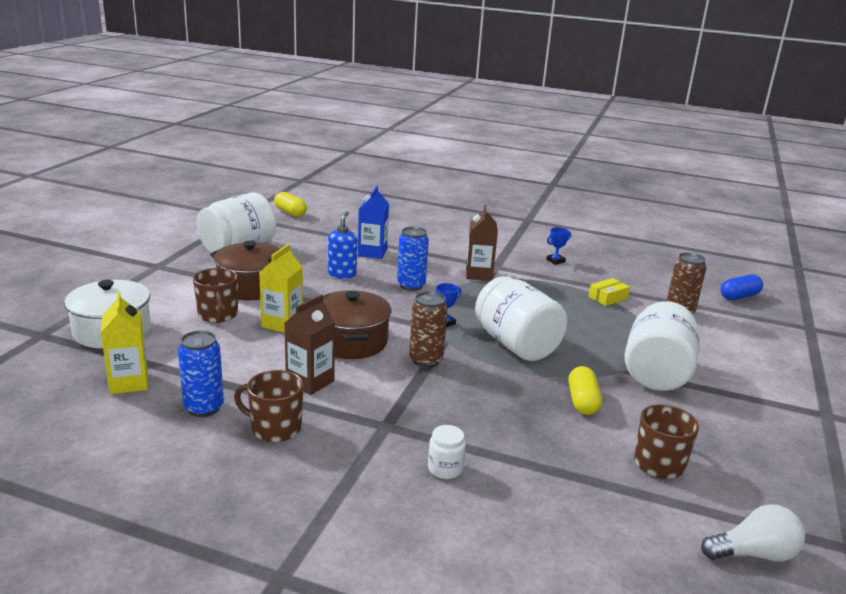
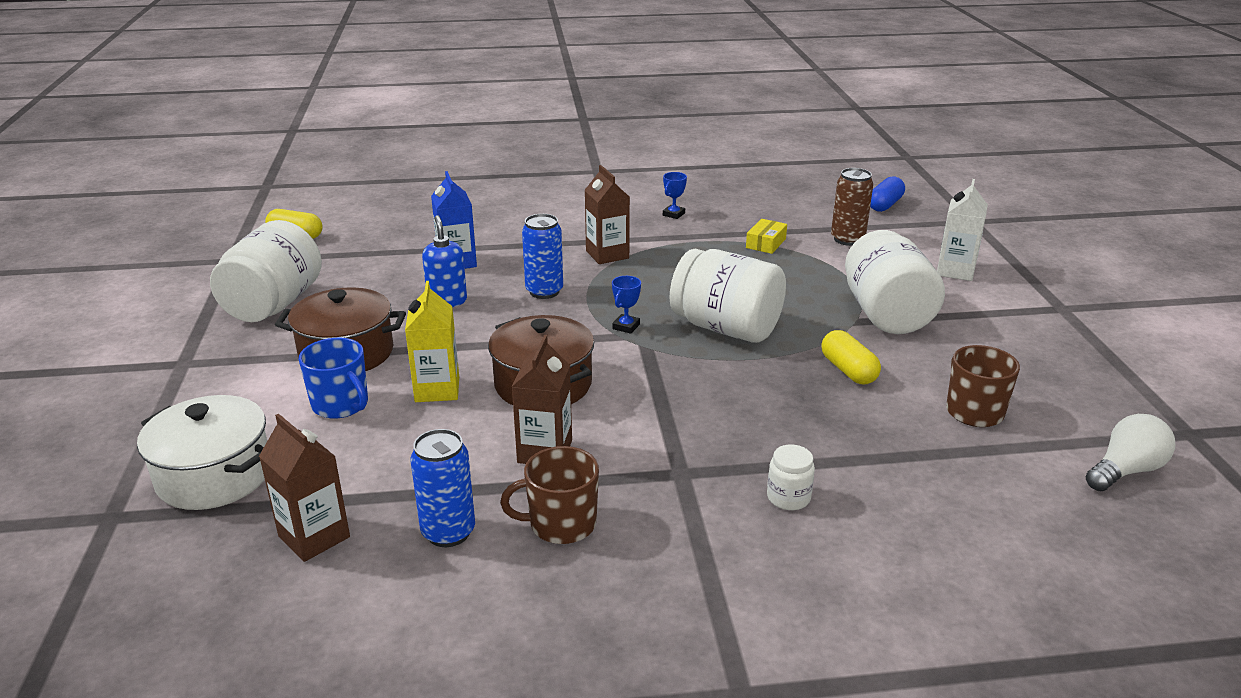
camera: 25 degrees left, 5 degrees up
yellow carton [101,291,148,394] -> brown carton [259,414,350,562]
brown mug [193,268,238,323] -> blue mug [299,338,368,419]
brown can [409,291,448,368] -> none
none -> white carton [937,179,988,281]

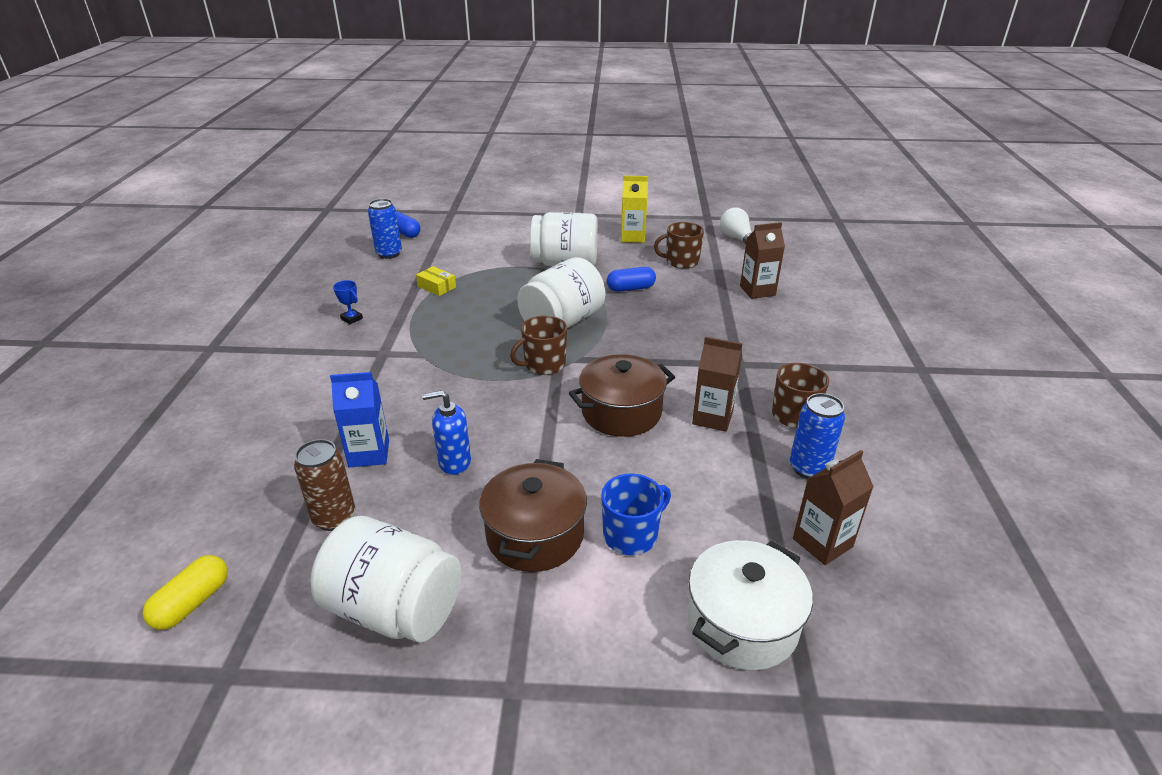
camera: 80 degrees left, 5 degrees up
yellow carton [405,281,459,402] -> yellow carton moved to [621,176,648,243]
blue can [522,214,563,299] -> blue can moved to [368,199,402,259]
brown carton [585,165,630,264] -> brown carton moved to [740,222,785,299]
blue trophy [612,276,641,334] -> brown mug [510,316,567,375]
white jar [767,445,815,510] -> none
yellow capsule [821,330,881,385] -> blue capsule [607,267,656,292]
brown can [831,168,873,246] -> brown can moved to [294,439,355,531]
white carton [937,179,988,281] -> none

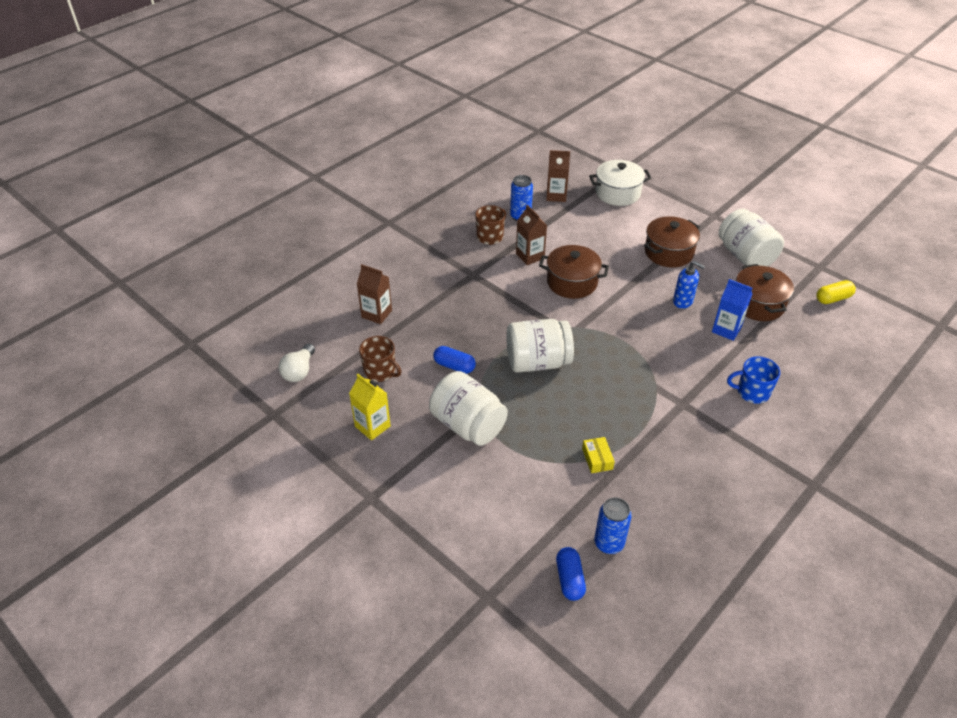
camera: 140 degrees left, 10 degrees up
brown can [294,439,355,531] -> brown pot [736,264,794,321]
blue trophy [333,280,363,324] -> none
brown mug [510,316,567,375] -> none
blue mug [601,474,671,555] -> blue mug moved to [727,356,780,404]

